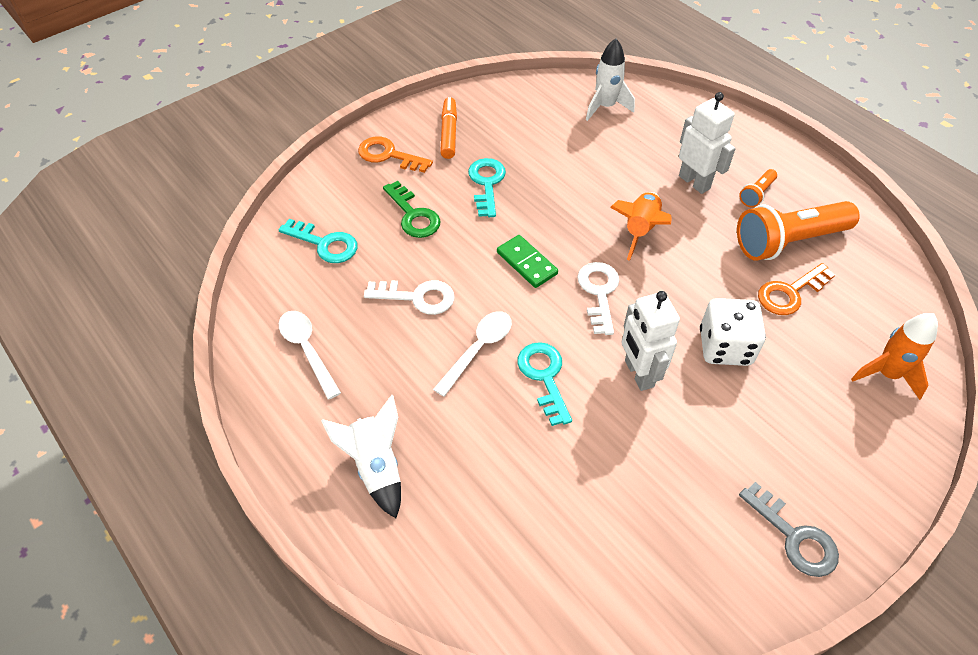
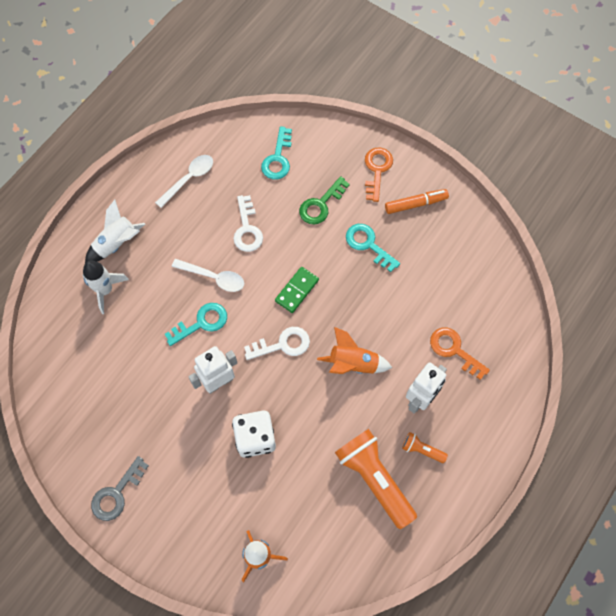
camera: 75 degrees right, 15 degrees up
turquoise key [468,158,506,217] -> turquoise key turned 120 degrees counterclockwise [346,224,400,272]
white rocket [586,38,635,121] -> white rocket moved to [83,261,129,314]
orange key [758,263,835,315] -> orange key moved to [430,328,490,380]

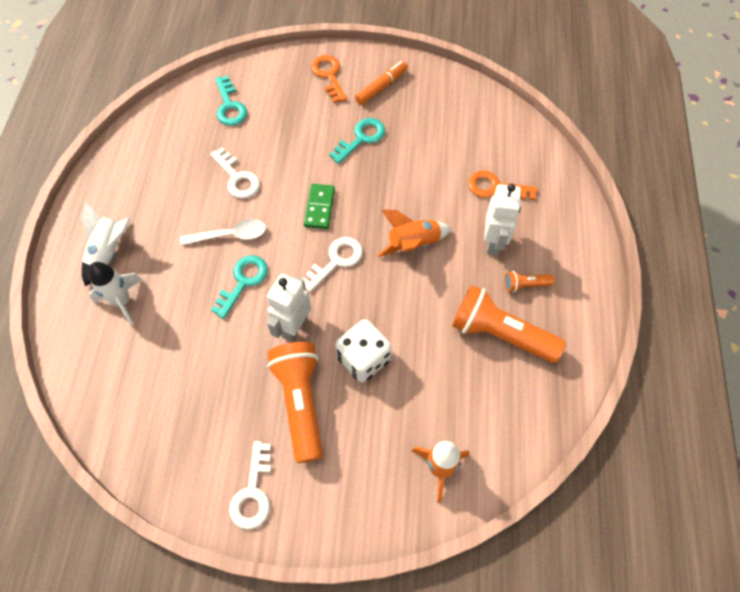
camera: 30 degrees left, 5 degrees down
grey key [91,456,149,521] -> white key [229,441,271,530]
white spoon [155,155,213,208] -> none
green key [299,176,350,224] -> none
turquoise key [346,224,400,272] -> turquoise key turned 120 degrees clockwise [329,118,385,164]
none -> orange flashlight [267,342,323,463]

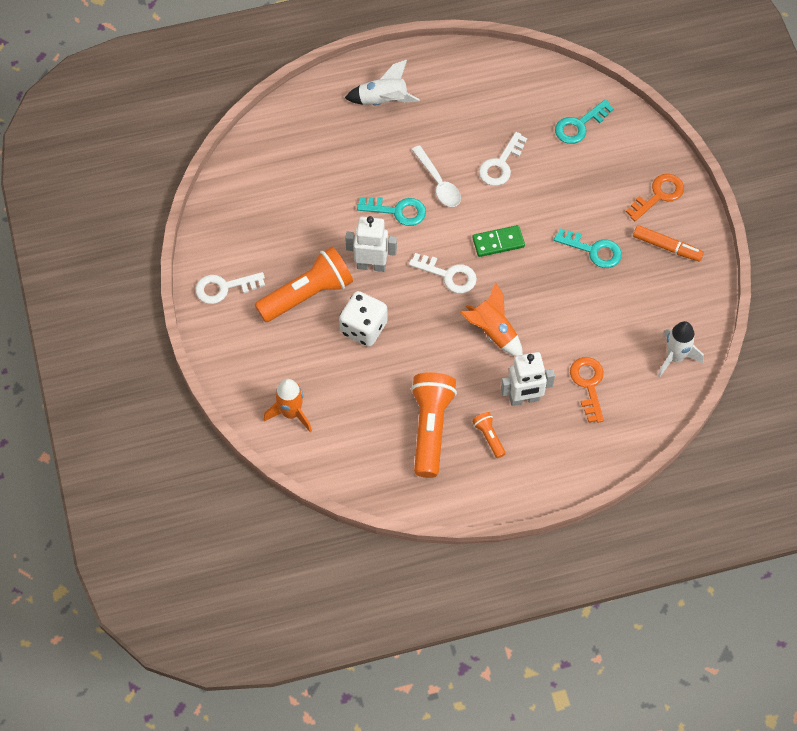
camera: 70 degrees right, 0 degrees up
white rocket [89,262,142,325] -> white rocket moved to [658,321,704,377]

